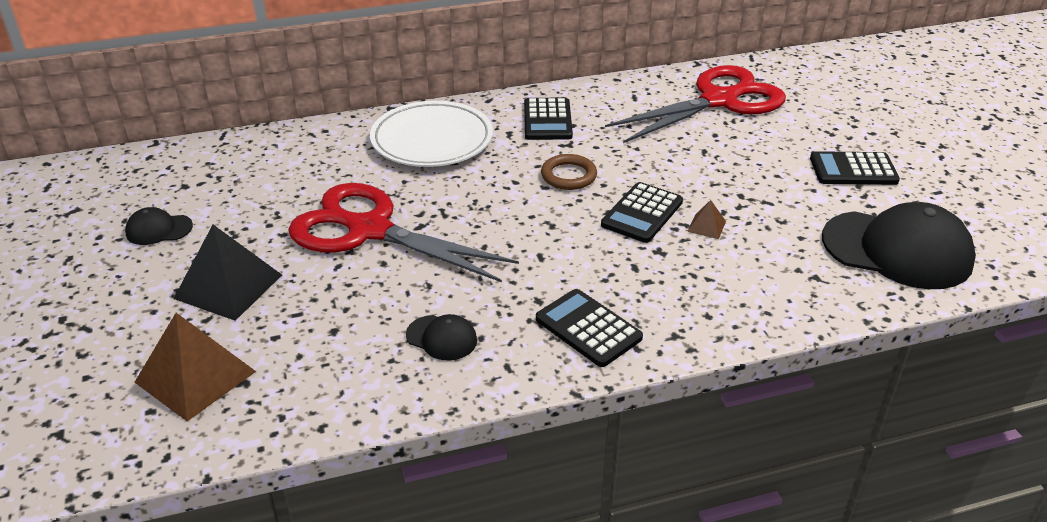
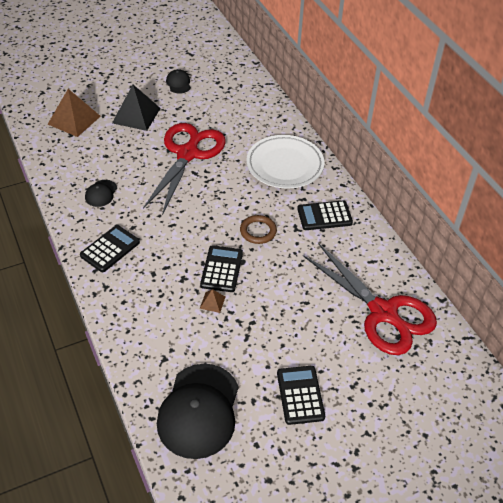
camera: 80 degrees right, 10 degrees up
black calculator [601,182,683,243] -> black calculator turned 75 degrees clockwise [200,245,243,292]

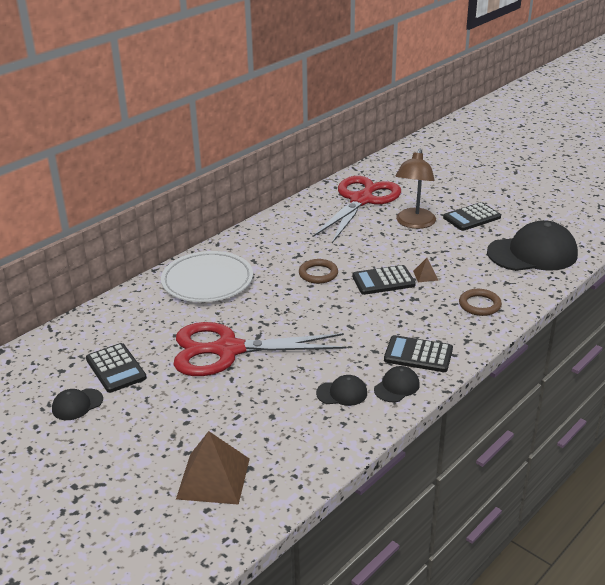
camera: 110 degrees left, 15 degrees down
black pyramid [112,85,161,131] -> none
black calculator [297,200,353,230] -> black calculator moved to [86,343,147,393]
none -> black cap [374,366,420,402]
none -> brown lamp [395,149,436,229]
none -> brown ring [459,289,502,316]

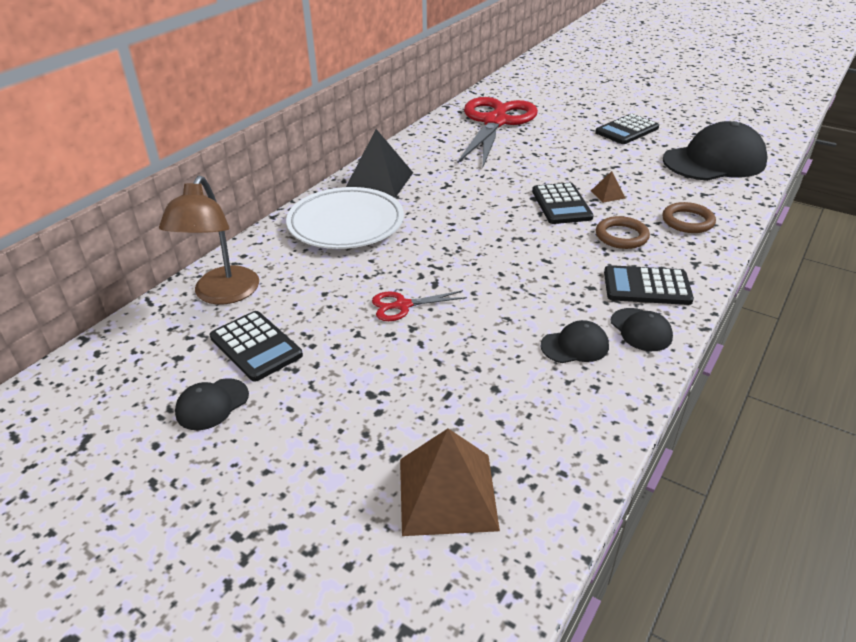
camera: 10 degrees left, 5 degrees up
red scissors [173,322,347,376] -> red scissors [372,290,467,321], size x0.41
brown ring [299,259,338,284] -> brown ring moved to [596,216,650,249]
black calculator [352,265,416,295] -> black calculator turned 75 degrees counterclockwise [532,183,594,224]
black cap [374,366,420,402] -> black cap turned 120 degrees clockwise [611,308,673,351]
brown lamp [395,149,436,229] -> brown lamp moved to [159,176,259,304]
none -> black pyramid [346,129,413,198]

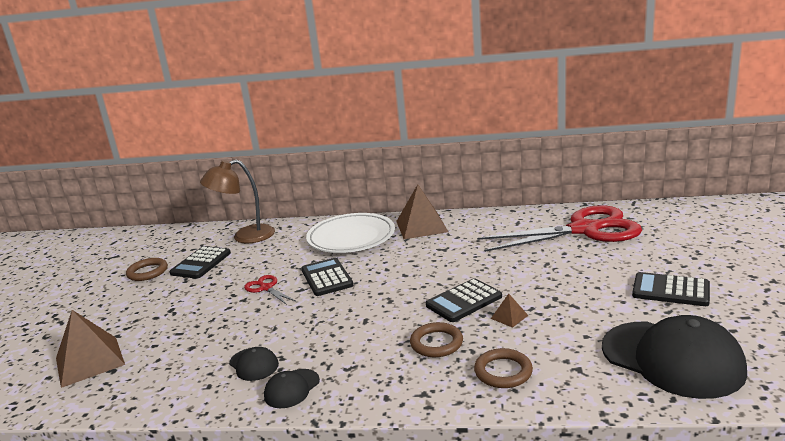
camera: 65 degrees right, 15 degrees down
black cap [175,378,249,430] -> brown ring [126,258,168,281]
black pyramid [346,129,413,198] -> brown pyramid [396,185,448,239]
black calculator [604,265,694,305] -> black calculator moved to [301,258,354,296]

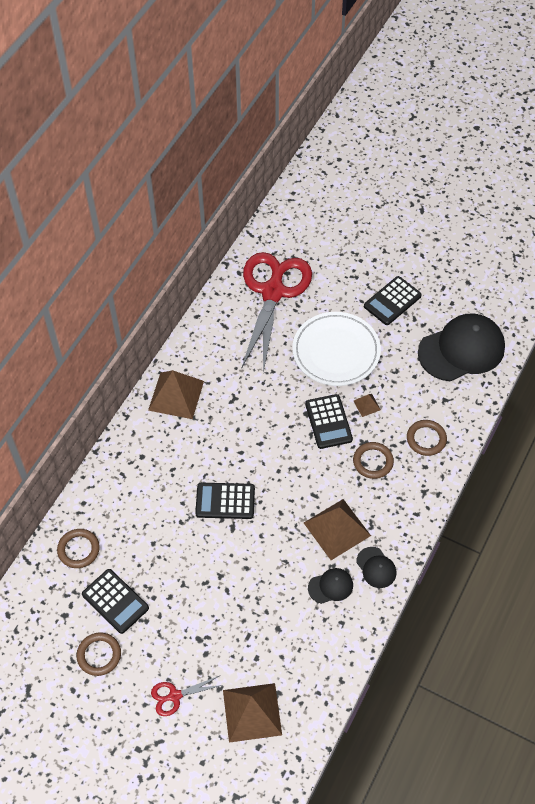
camera: 70 degrees left, 35 degrees up
brown lamp [200,159,275,244] -> brown ring [57,529,100,568]
red scissors [244,275,296,305] -> red scissors moved to [151,676,223,716]
white plate [306,213,395,253] -> white plate moved to [292,312,381,386]
none -> brown pyramid [304,499,371,560]

